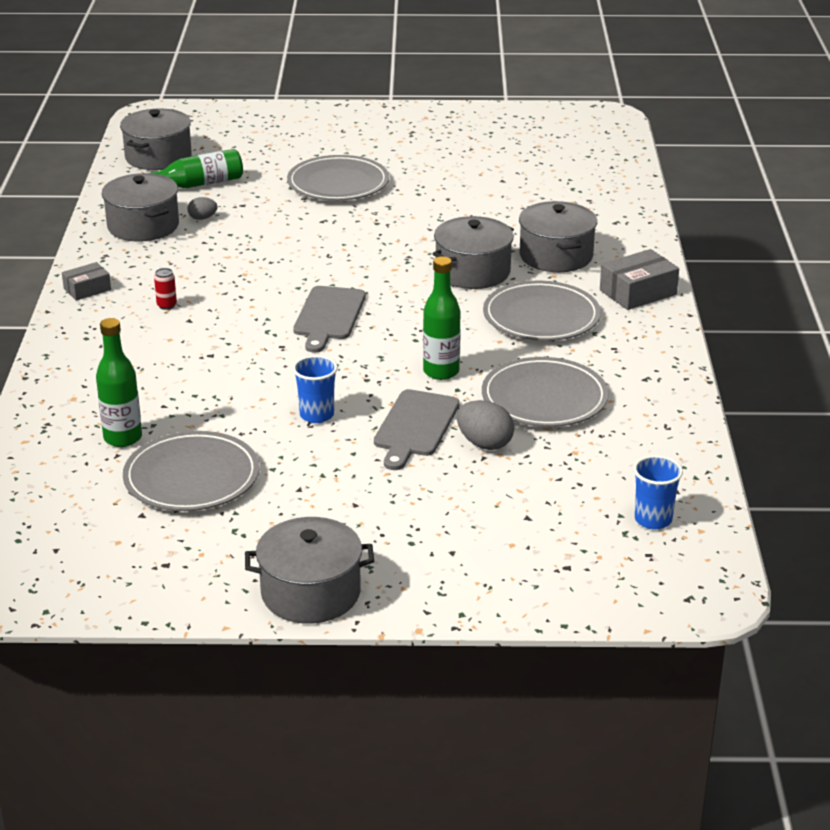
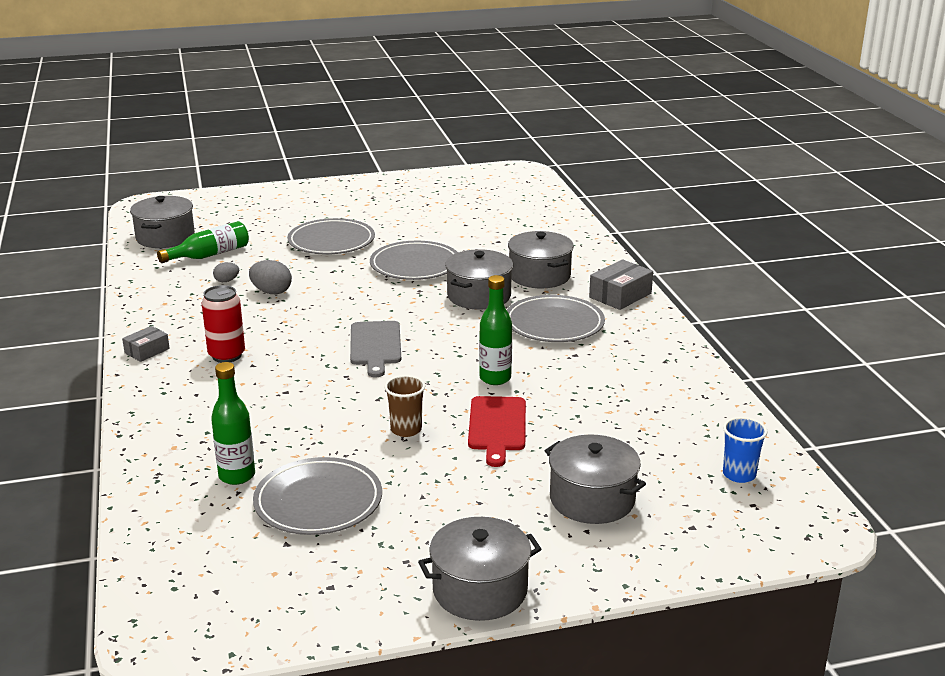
camera: 15 degrees left, 5 degrees down
grey pot [102,173,179,242] -> grey pot moved to [545,435,646,524]
red can [154,268,177,310] -> red can [202,285,245,363], size x2.04
blue cup [293,355,338,423] -> brown cup [384,375,426,437]
grey cutting board [374,389,460,470] -> red cutting board [468,396,526,467]
grey egg [457,400,514,450] -> grey egg moved to [249,260,292,294]
grey plate [482,357,609,427] -> grey plate moved to [370,241,458,280]

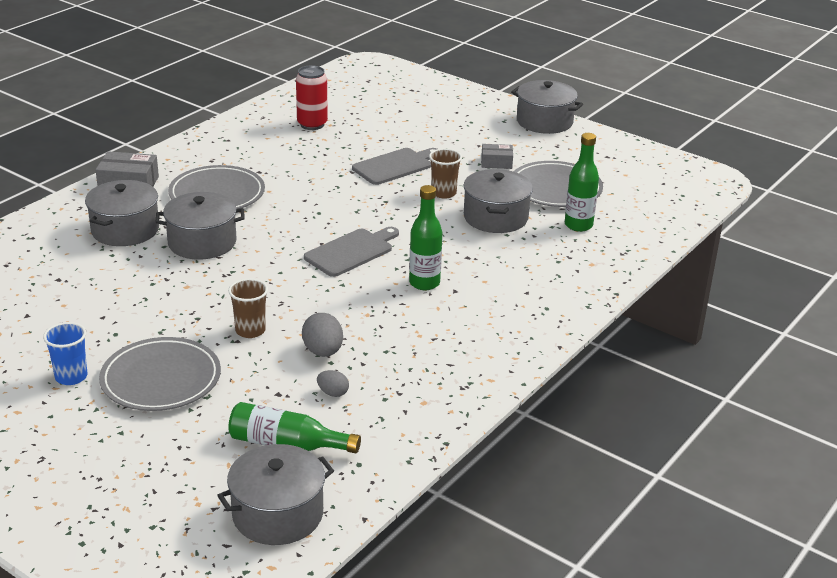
camera: 130 degrees left, 5 degrees up
grey box [122,326,170,362] -> grey box moved to [481,144,513,169]
red can [202,285,245,363] -> red can moved to [296,65,328,130]
grey plate [370,241,458,280] -> none
red cutting board [468,396,526,467] -> grey cutting board [352,148,437,185]
green bottle [479,275,512,385] -> green bottle moved to [409,185,442,290]
grey pot [545,435,646,524] -> grey pot moved to [464,169,533,233]
blue cup [723,417,768,483] -> blue cup moved to [43,322,87,385]
none -> brown cup [228,278,268,338]

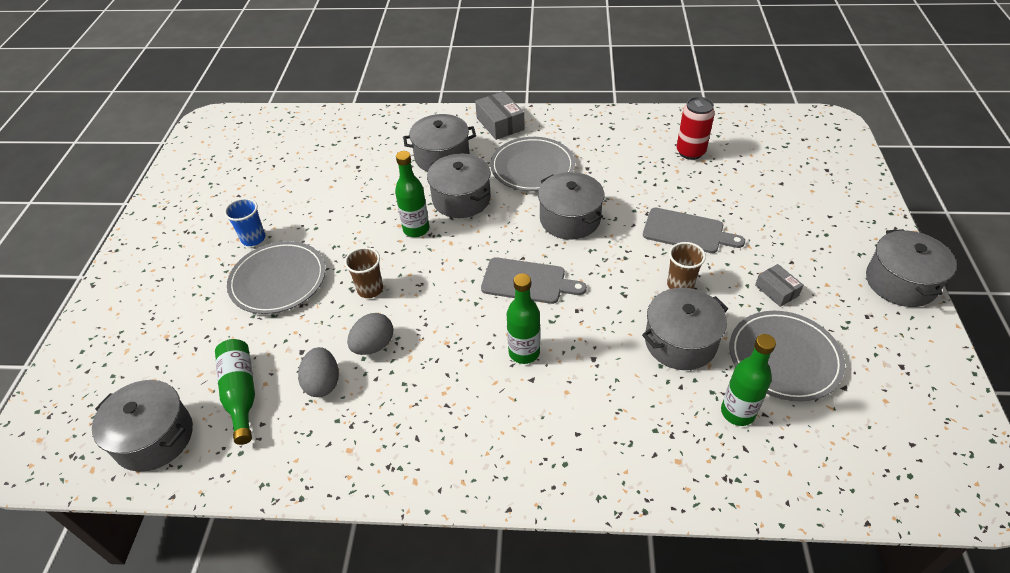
camera: 60 degrees right, 15 degrees up
grey egg [317,370,349,397] -> grey egg [298,347,339,397], size x1.68
none -> green bottle [395,151,429,237]
none -> grey pot [538,172,604,240]

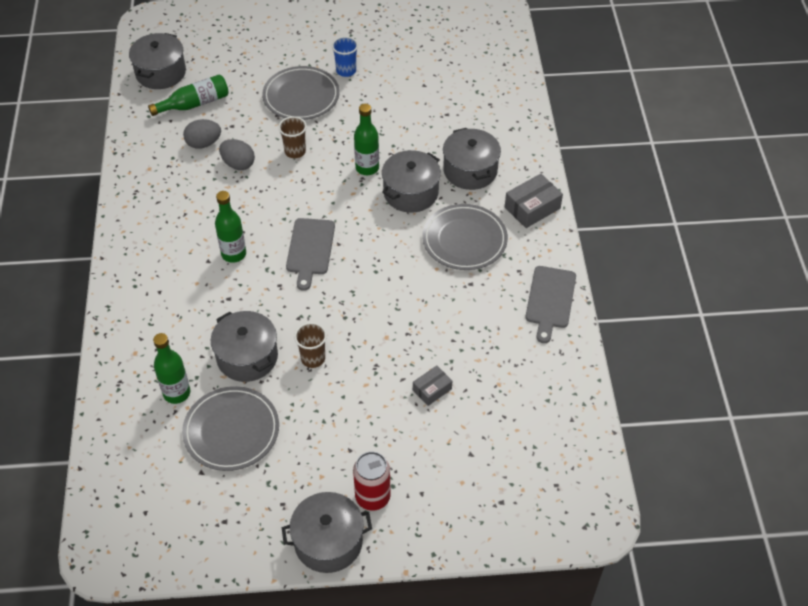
camera: 80 degrees right, 5 degrees up
grey pot [538,172,604,240] -> none
grey cutting board [643,208,745,253] -> grey cutting board moved to [525,266,576,343]
red can [676,97,715,160] -> red can moved to [353,451,391,511]
grey box [755,264,804,307] -> grey box moved to [413,365,452,406]

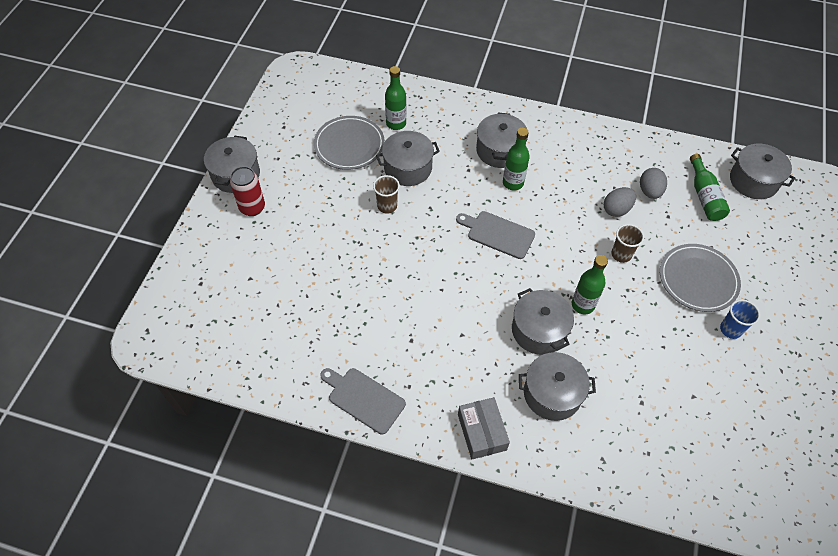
camera: 110 degrees right, 5 degrees up
grey box [413,365,452,406] -> none
grey plate [422,204,508,270] -> none
none -> grey pot [476,113,528,168]

